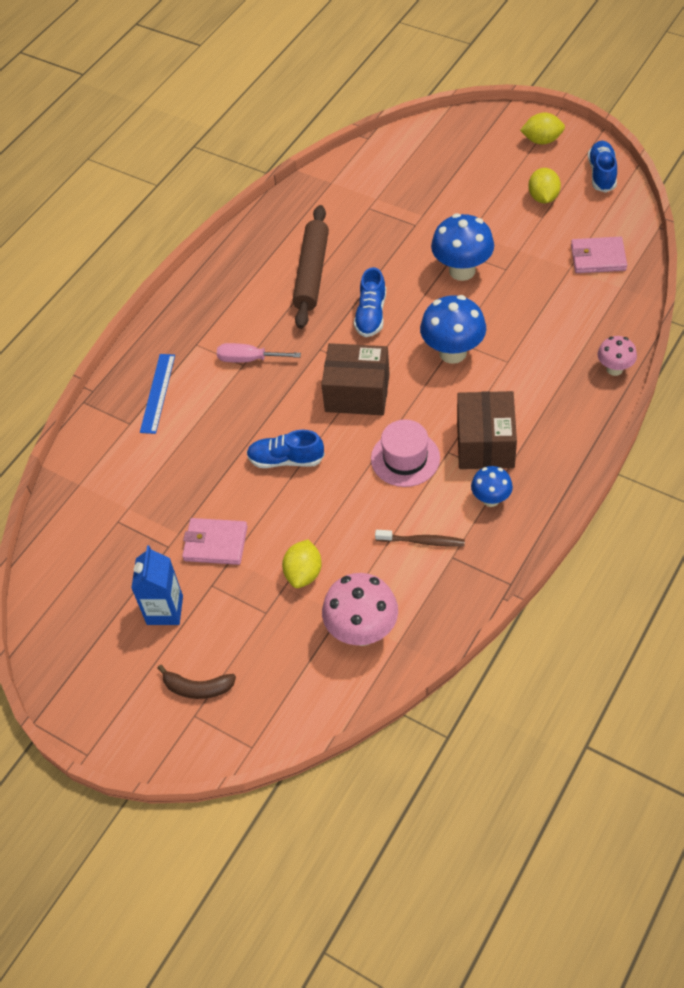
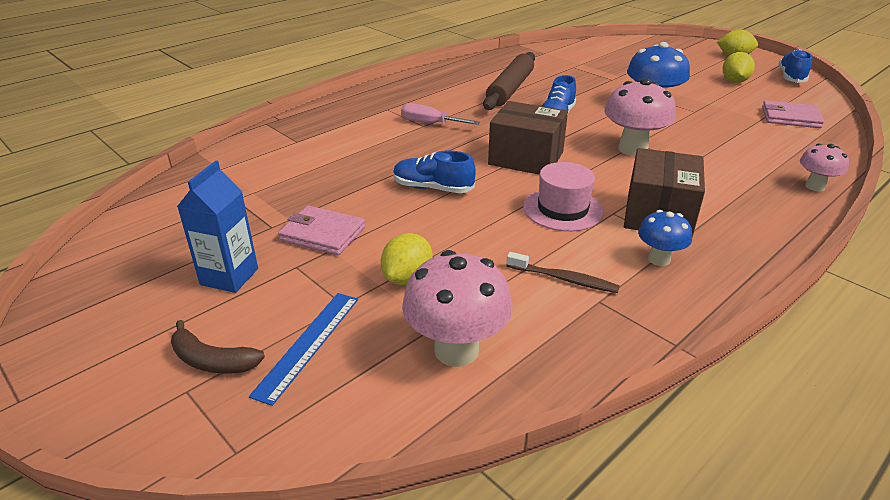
camera: 10 degrees right, 20 degrees down
blue ruler [140,354,175,434] -> blue ruler moved to [249,293,358,406]
blue mushroom [420,295,486,364] -> pink mushroom [604,78,676,156]

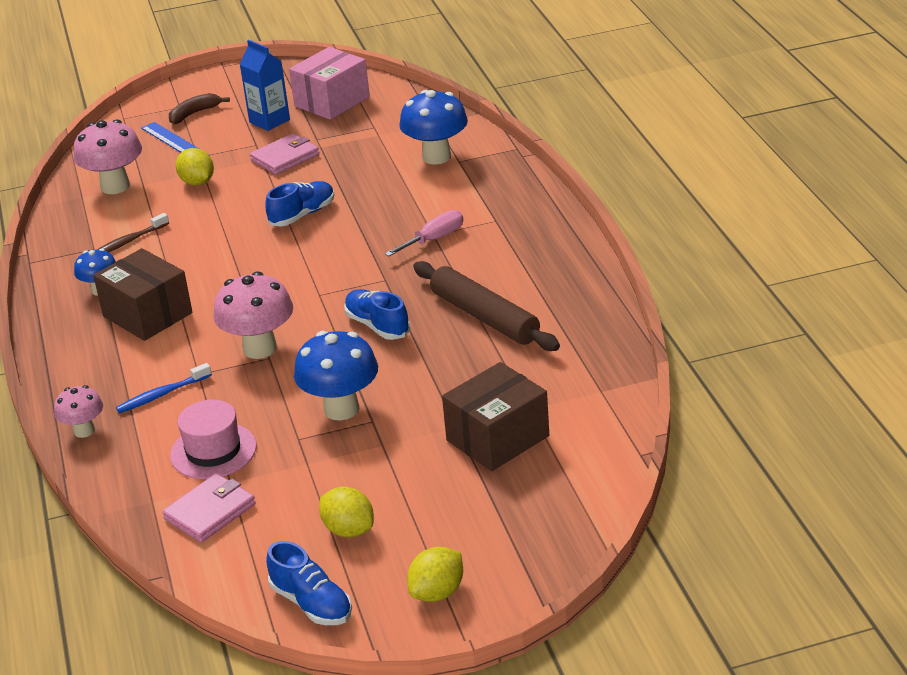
camera: 120 degrees right, 0 degrees up
brown box [488,101,568,175] -> brown box moved to [442,362,549,471]
pink hat [523,162,603,231] -> pink hat moved to [170,400,256,479]
none -> blue toothbrush [116,363,212,413]
none -> pink box [289,47,370,120]
none -> blue mushroom [399,90,468,165]

